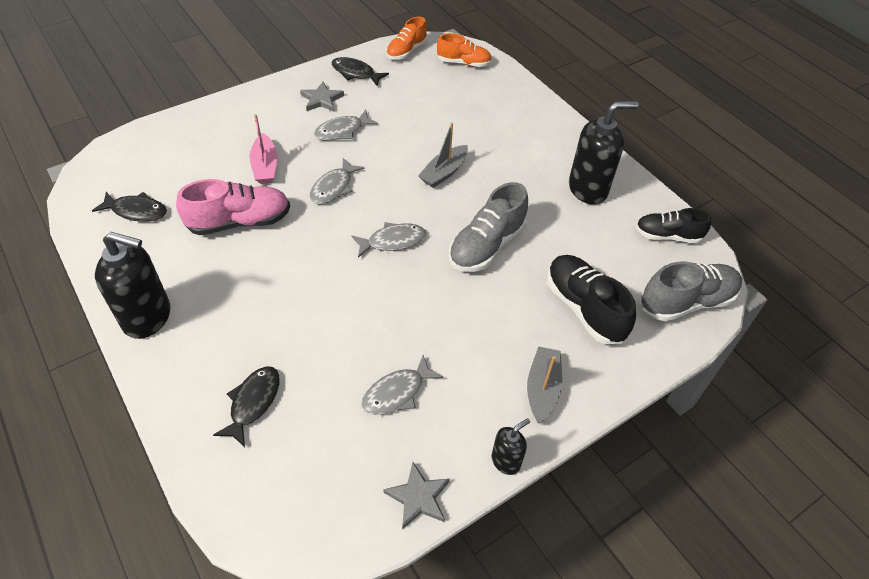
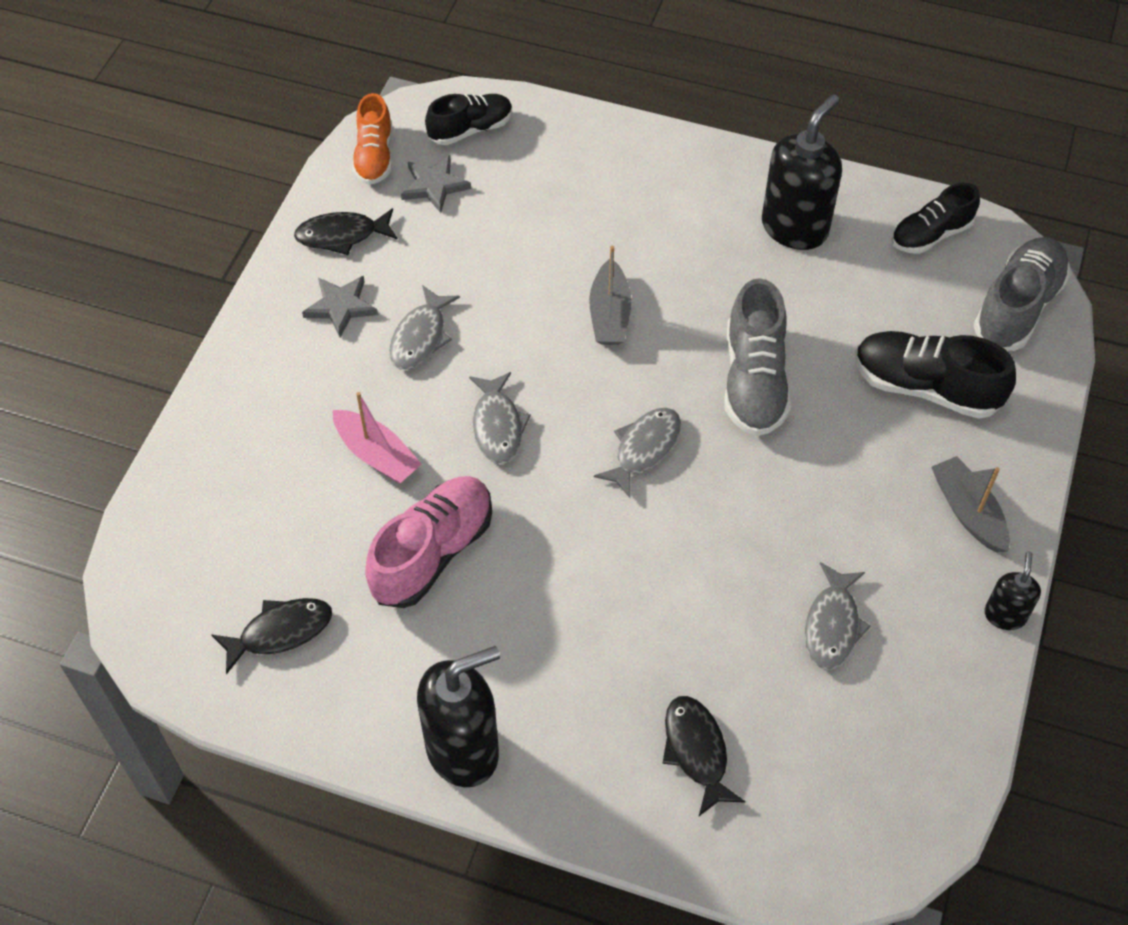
camera: 35 degrees left, 5 degrees up
grey star [383,462,450,529] -> grey star moved to [401,155,471,213]
orange shoe [437,33,492,67] -> black shoe [425,94,512,145]

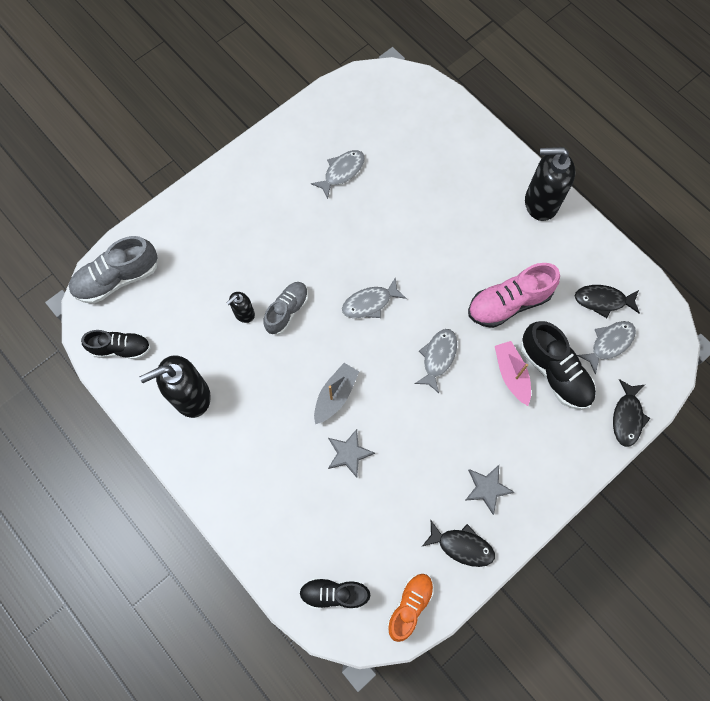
camera: 150 degrees left, 15 degrees up
grey fish [389,285,460,370] -> grey fish moved to [577,321,636,375]
grey star [401,155,471,213] -> grey star moved to [328,429,375,478]
black fish [662,696,745,816] -> black fish moved to [613,379,650,447]
grey shoe [724,278,791,436] -> grey shoe [264,282,308,335], size x0.67
black shoe [855,331,1016,419] -> black shoe moved to [520,321,596,410]
grey boat [932,456,1010,553] -> none
black soap dispenser [984,552,1041,630] -> black soap dispenser moved to [227,292,255,323]

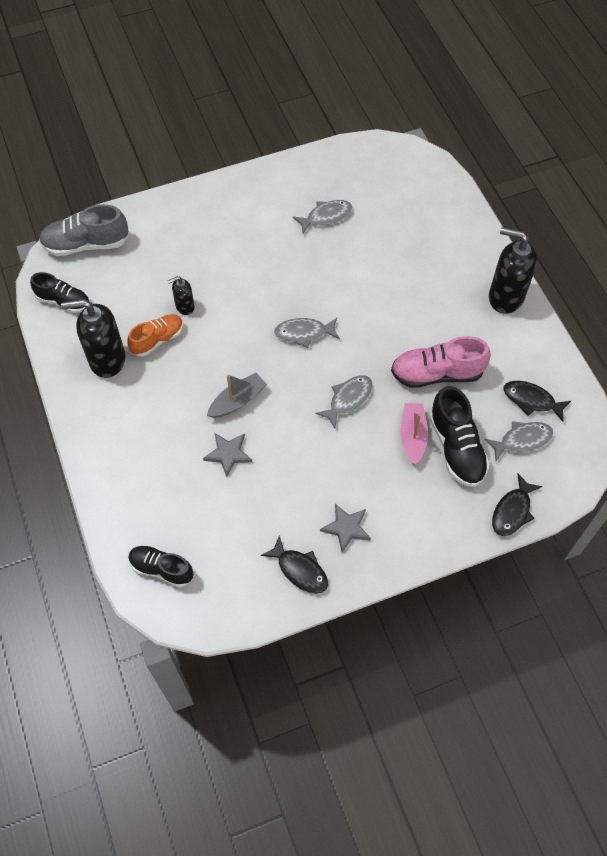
camera: 20 degrees right, 10 degrees down
grey shoe [264,282,308,335] -> none
orange shoe [387,574,434,642] -> orange shoe moved to [127,314,183,357]

